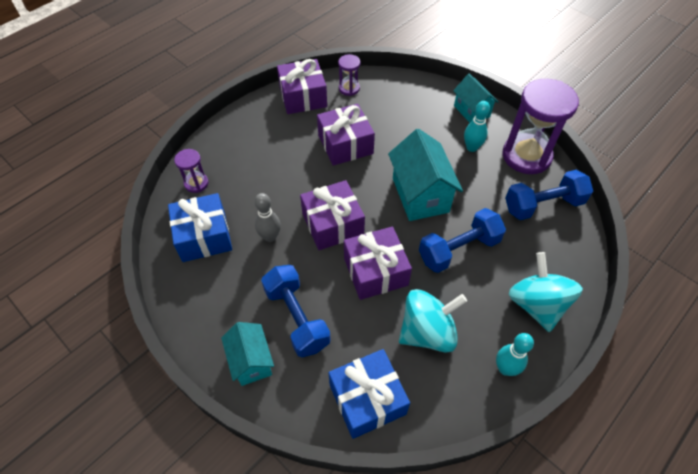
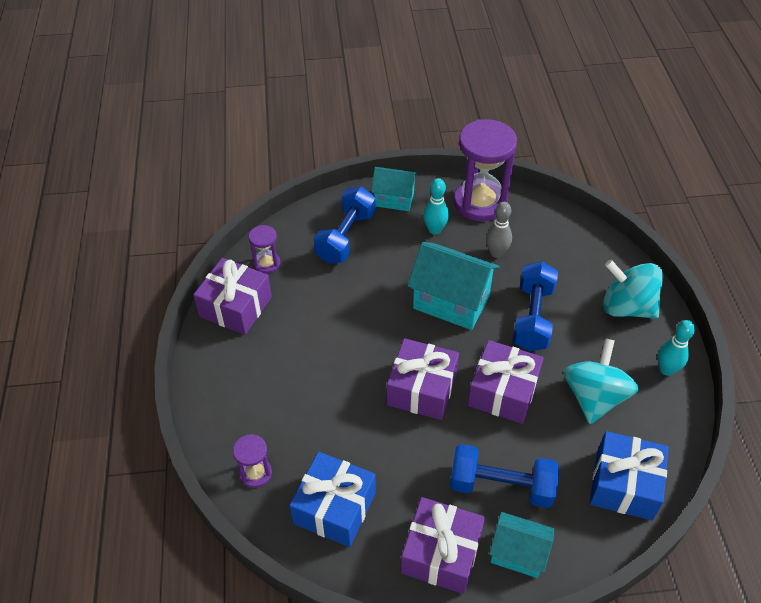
camera: 50 degrees left, 5 degrees down
grey bowling pin [254,193,281,242] -> grey bowling pin moved to [486,202,512,258]
purple gift [317,104,375,166] -> purple gift moved to [401,497,485,594]
blue dumbbell [505,170,593,220] -> blue dumbbell moved to [314,187,376,264]

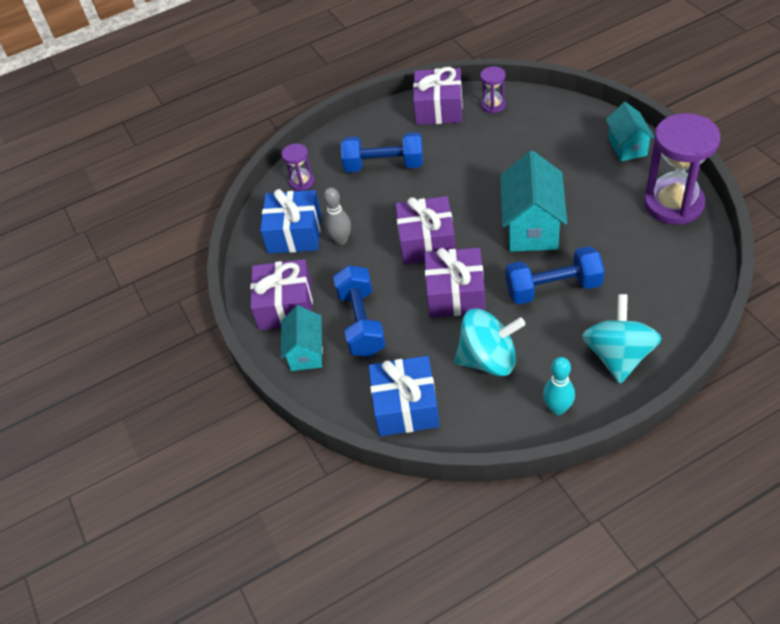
camera: 75 degrees right, 0 degrees up
blue dumbbell [314,187,376,264] -> blue dumbbell moved to [341,132,423,172]
turquoise bowling pin [423,178,449,235] -> none
grey bowling pin [486,202,512,258] -> grey bowling pin moved to [323,187,351,245]

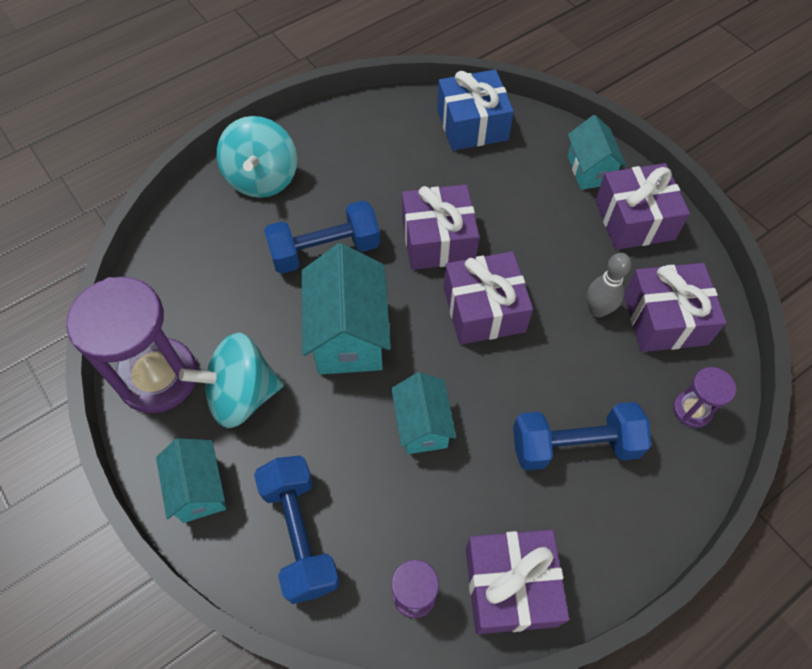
camera: 165 degrees right, 10 degrees up
blue gift [260,189,321,254] -> purple gift [624,263,727,352]
blue dumbbell [333,265,386,357] -> blue dumbbell moved to [254,455,340,604]
turquoise spinning top [454,309,525,376] -> turquoise spinning top moved to [179,333,284,428]
turquoise bowling pin [543,357,575,415] -> none
none -> turquoise house [391,372,456,454]

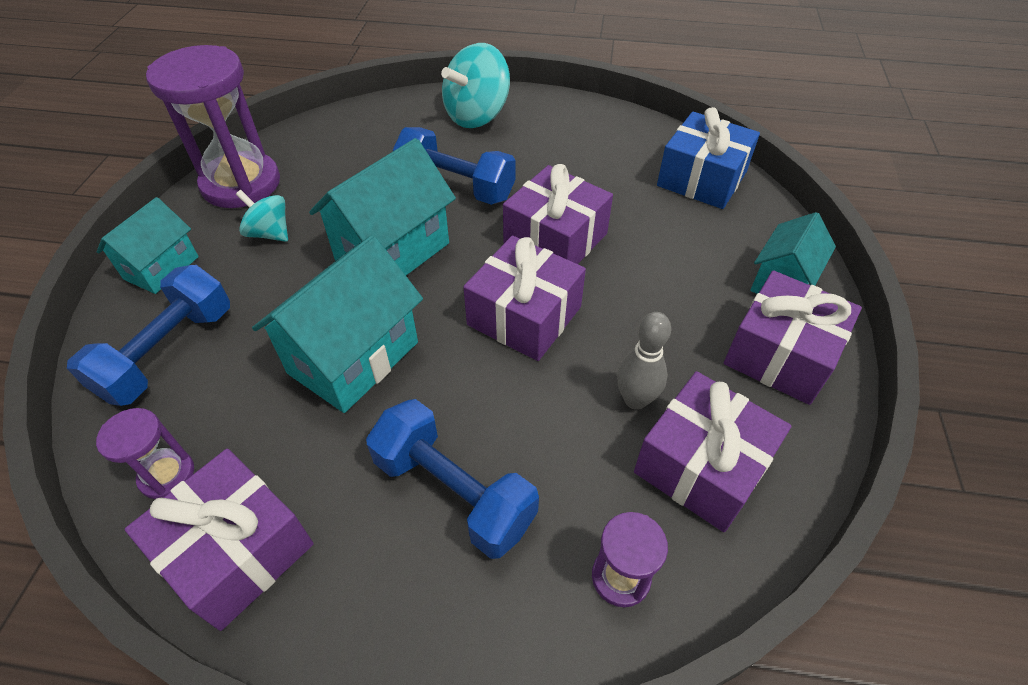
camera: 45 degrees right, 10 degrees down
turquoise spinning top [179,333,284,428] -> turquoise spinning top [236,190,288,242], size x0.58
turquoise house [391,372,456,454] -> turquoise house [252,235,423,413], size x1.62

